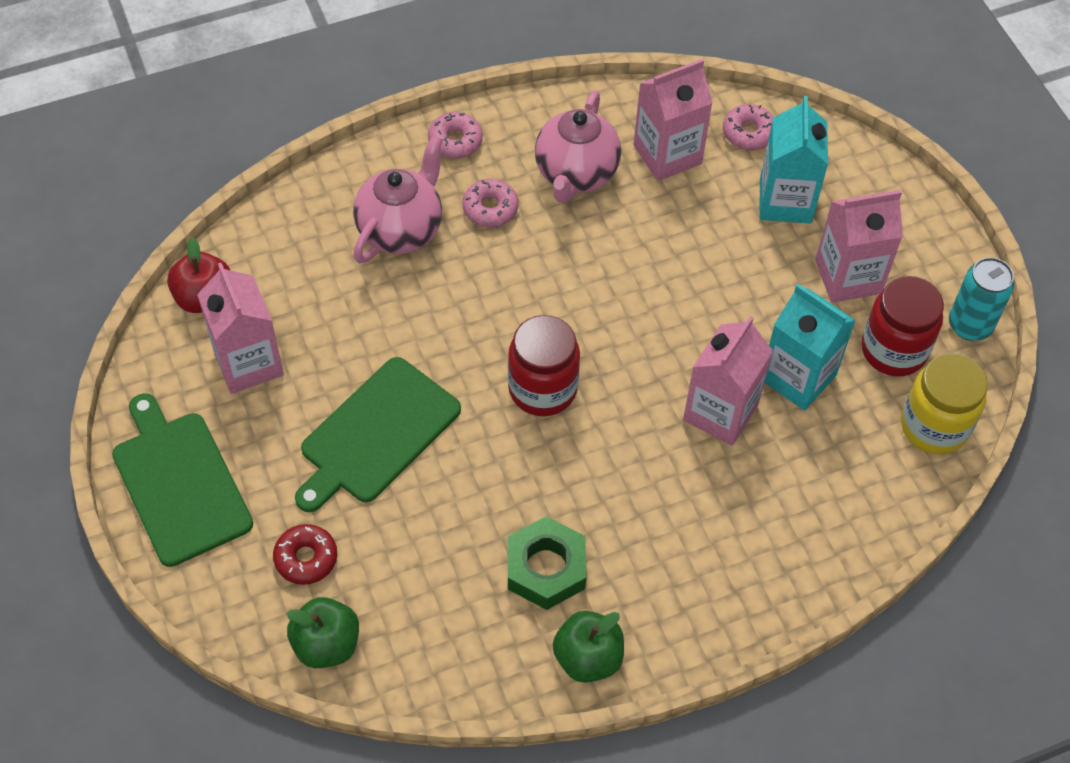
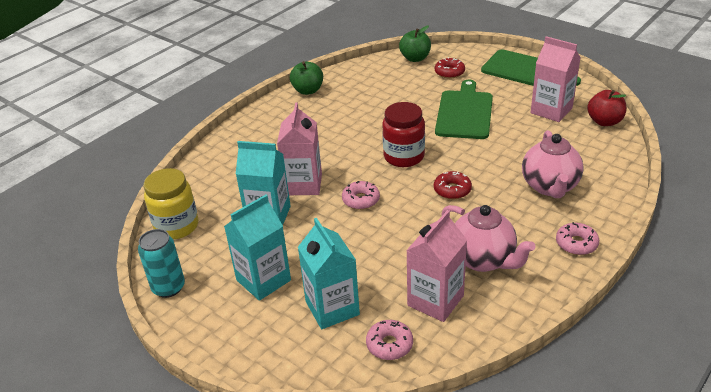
camera: 155 degrees right, 20 degrees down
pink donut [462,179,518,227] -> pink donut moved to [342,181,380,210]
green nut [508,516,586,610] -> none
pink teapot [535,91,621,203] -> pink teapot turned 150 degrees clockwise [442,205,536,272]
pink carton [815,190,903,303] -> turquoise carton [224,195,291,301]
red jar [861,276,944,376] -> none
none -> red donut [434,171,472,199]

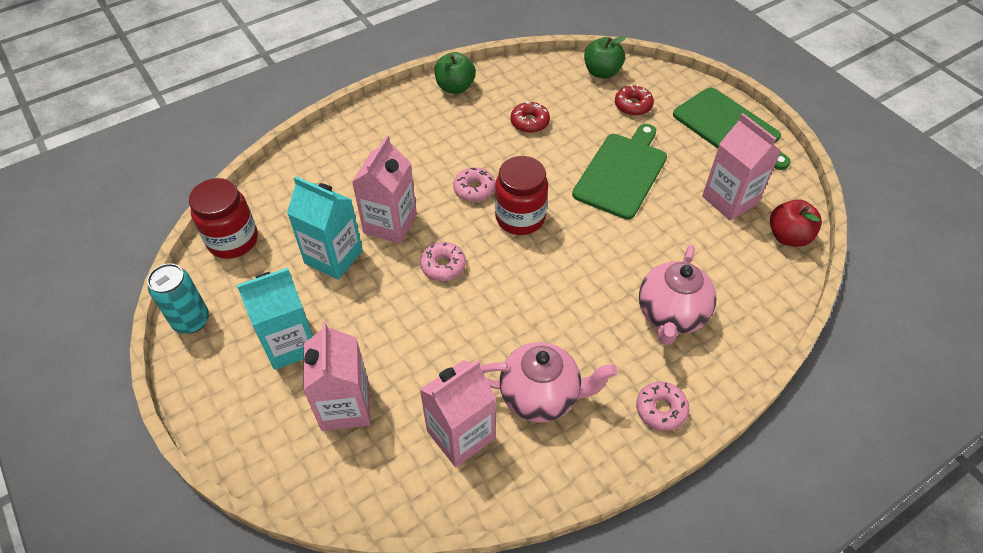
camera: 15 degrees right, 15 degrees up
yellow jar [144,168,199,240] -> red jar [189,178,258,259]
turquoise carton [298,218,360,329] -> pink carton [303,322,371,431]
pink donut [366,320,413,360] -> pink donut moved to [453,167,496,202]
red donut [434,171,472,199] -> red donut moved to [511,102,550,133]
pink teapot [442,205,536,272] -> pink teapot turned 60 degrees counterclockwise [480,342,617,422]

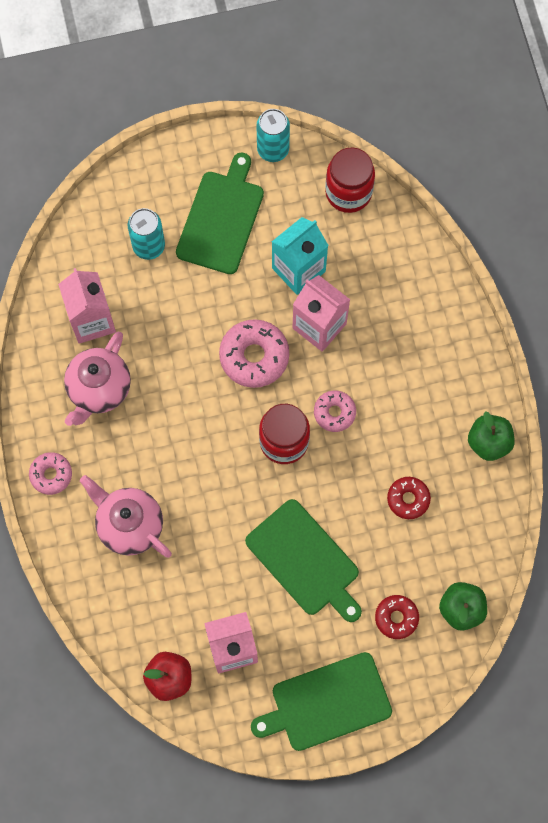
camera: 110 degrees right, 20 degrees up
turquoise carton [237,268,313,370] -> green cutting board [176,153,264,274]
pink carton [303,322,371,431] -> turquoise can [128,208,165,260]
pink donut [420,242,466,281] -> pink donut [219,319,289,388], size x1.66

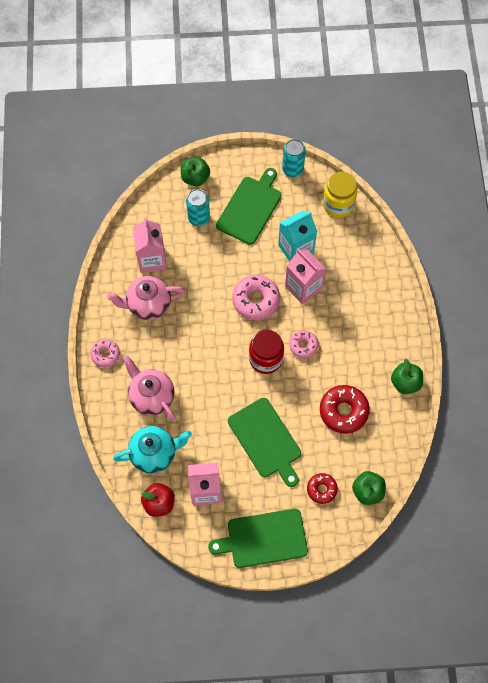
camera: 10 degrees right, 5 degrees down
pink teapot [64,331,131,426] -> pink teapot turned 45 degrees clockwise [107,276,185,320]
red jar [325,147,375,213] -> yellow jar [323,172,358,218]
red donut [387,477,431,519] -> red donut [320,385,370,434], size x1.66
none -> turquoise teapot [113,426,192,473]
none -> green apple [181,157,210,186]

